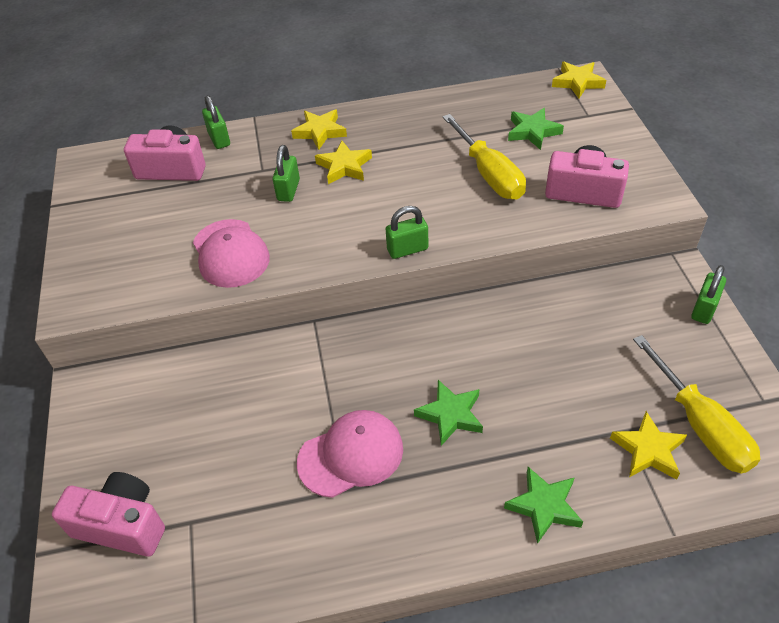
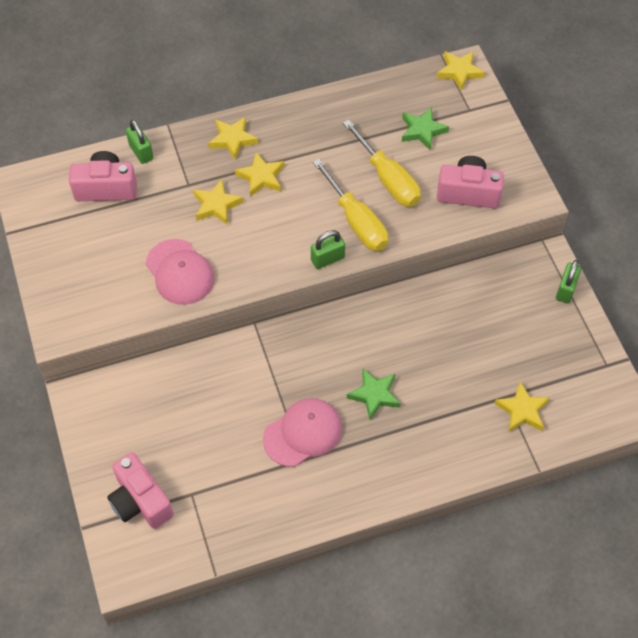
camera: 10 degrees left, 10 degrees up
pink camera [52,472,165,557] -> pink camera turned 135 degrees counterclockwise [107,452,174,529]
green padlock [273,145,300,202] -> yellow star [193,179,243,225]
green star [504,467,583,544] -> none
yellow screwdriver [633,335,761,473] -> yellow screwdriver moved to [313,159,388,251]

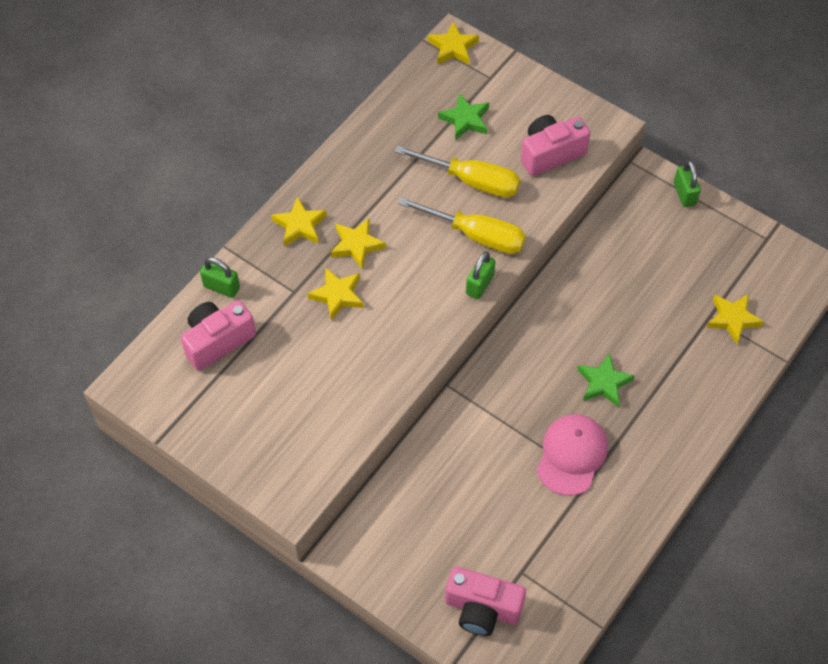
camera: 35 degrees left, 0 degrees up
pink cap [146,239,214,305] -> none

